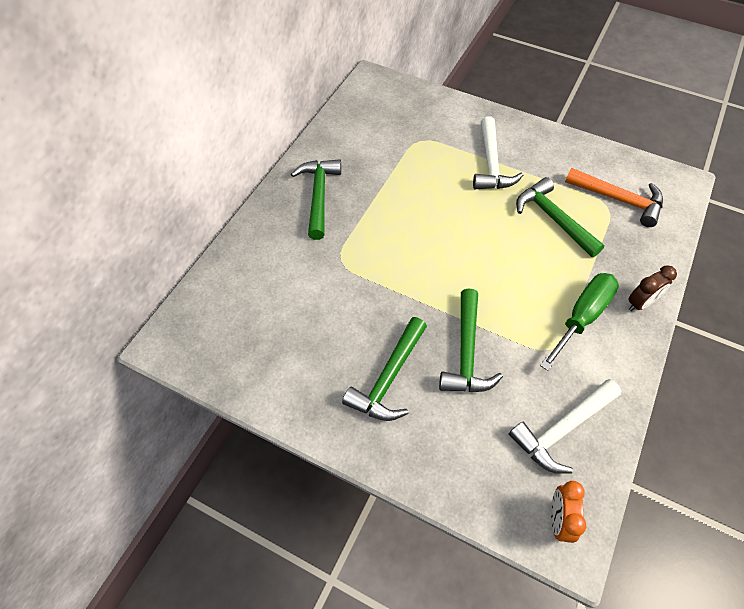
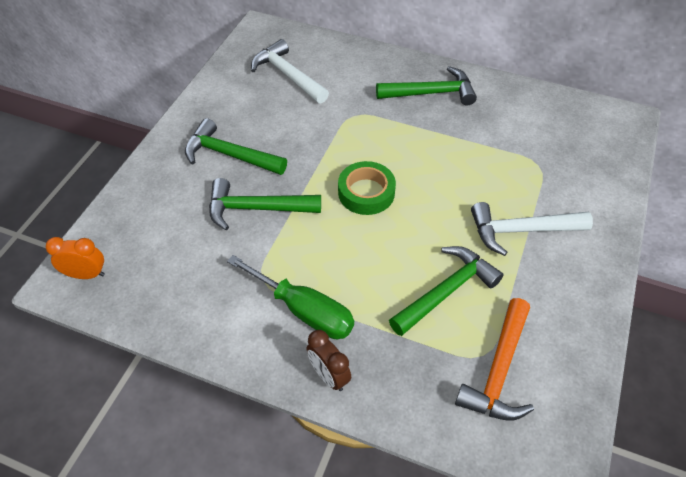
camera: 85 degrees right, 5 degrees down
white hammer [509,379,621,474] -> white hammer moved to [251,39,329,103]
none -> green tape [338,161,396,215]

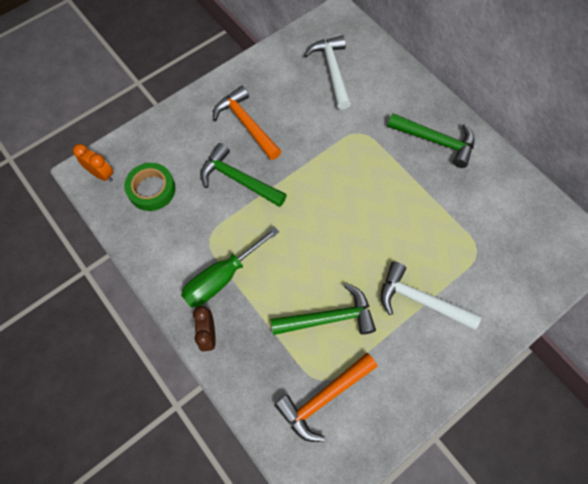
camera: 30 degrees right, 15 degrees up
green hammer [185,118,287,175] -> orange hammer [213,86,281,160]
green screwdriver [227,255,354,339] -> green screwdriver turned 75 degrees clockwise [181,227,279,307]
green tape [338,161,396,215] -> green tape moved to [124,163,176,211]

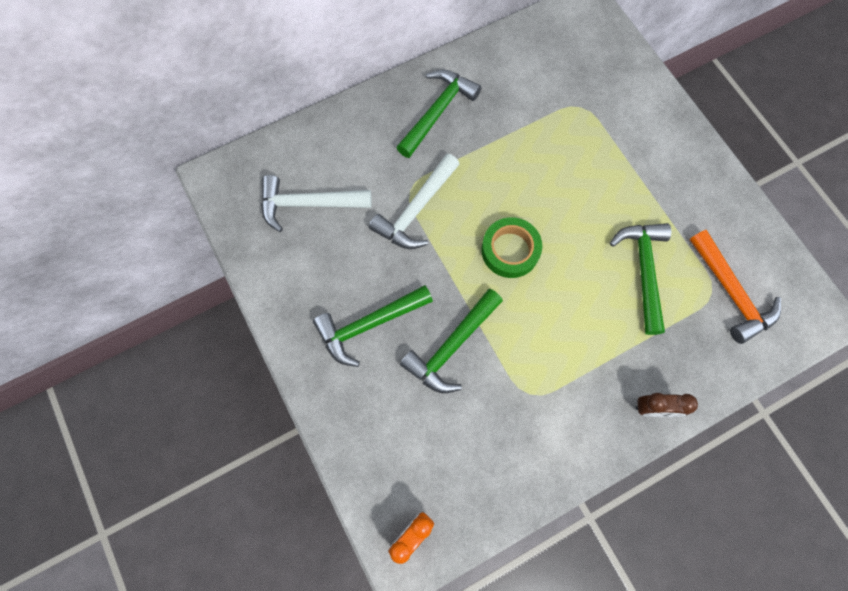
camera: 80 degrees left, 5 degrees up
green tape [124,163,176,211] -> green tape moved to [481,217,542,278]
green screwdriver [181,227,279,307] -> none
orange hammer [213,86,281,160] -> green hammer [313,285,433,367]
white hammer [381,262,482,330] -> white hammer moved to [369,154,460,249]

